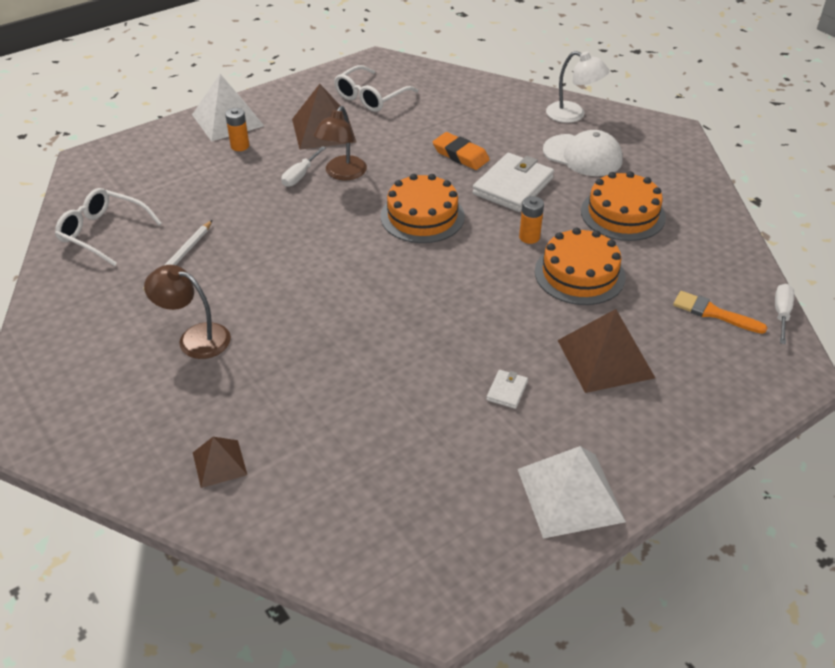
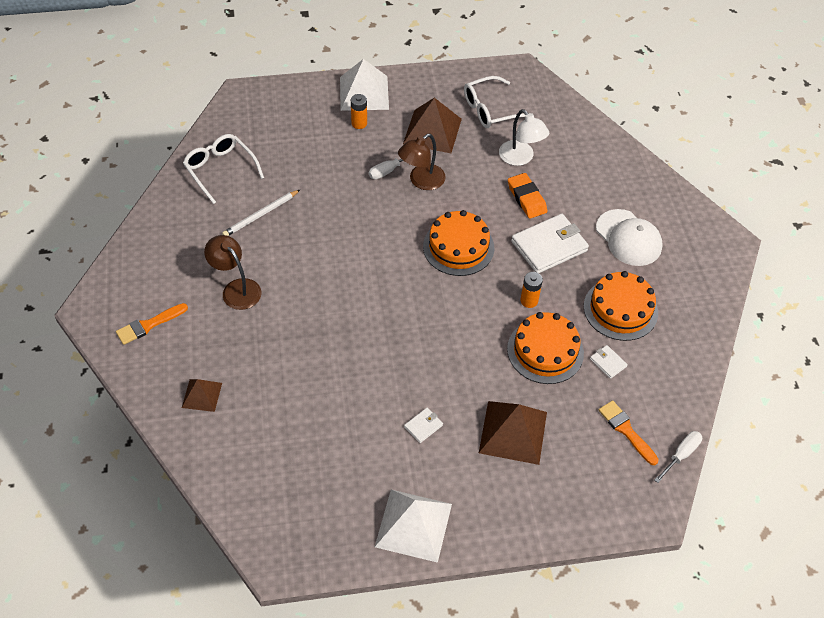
camera: 25 degrees right, 10 degrees up
white lamp [546,51,609,123] -> white lamp moved to [499,109,549,166]
none -> orange brush [116,303,188,345]
none -> white wallet [590,345,628,379]

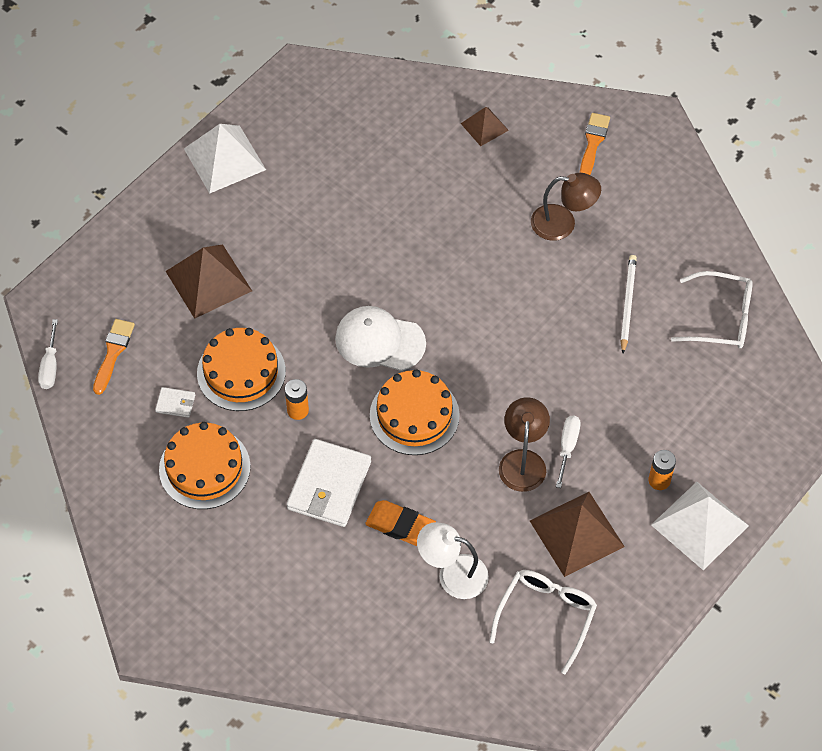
camera: 140 degrees right, 5 degrees up
white wallet [404,408,443,443] -> none
white cap [596,209,663,266] -> white cap moved to [335,306,426,371]
orange brush [599,400,659,465] -> orange brush turned 90 degrees counterclockwise [93,319,135,395]

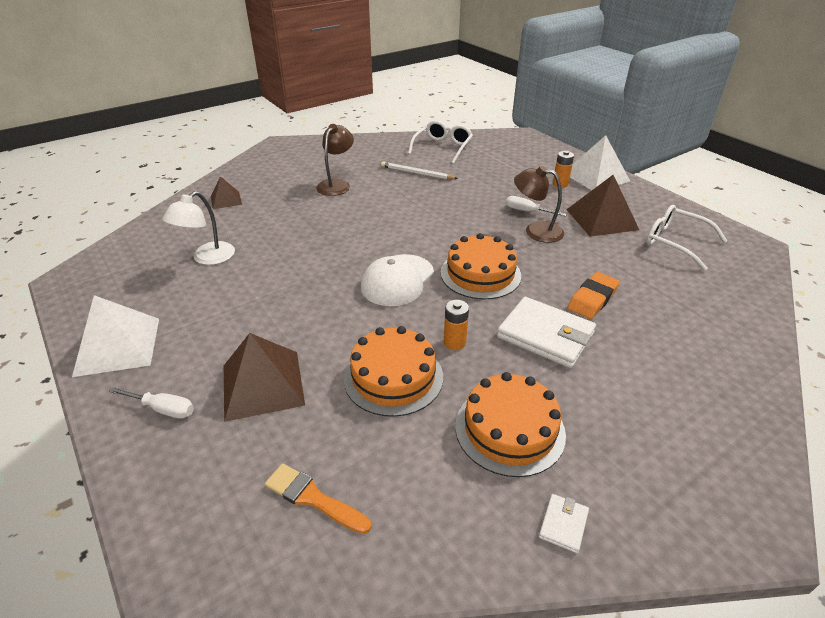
camera: 75 degrees left, 20 degrees down
white screwdriver [38,319,58,389] -> white screwdriver moved to [108,387,194,419]
white wallet [155,387,195,418] -> white wallet moved to [539,494,589,553]
white lamp [417,522,489,599] -> white lamp moved to [162,191,235,265]
orange brush [580,113,610,175] -> none

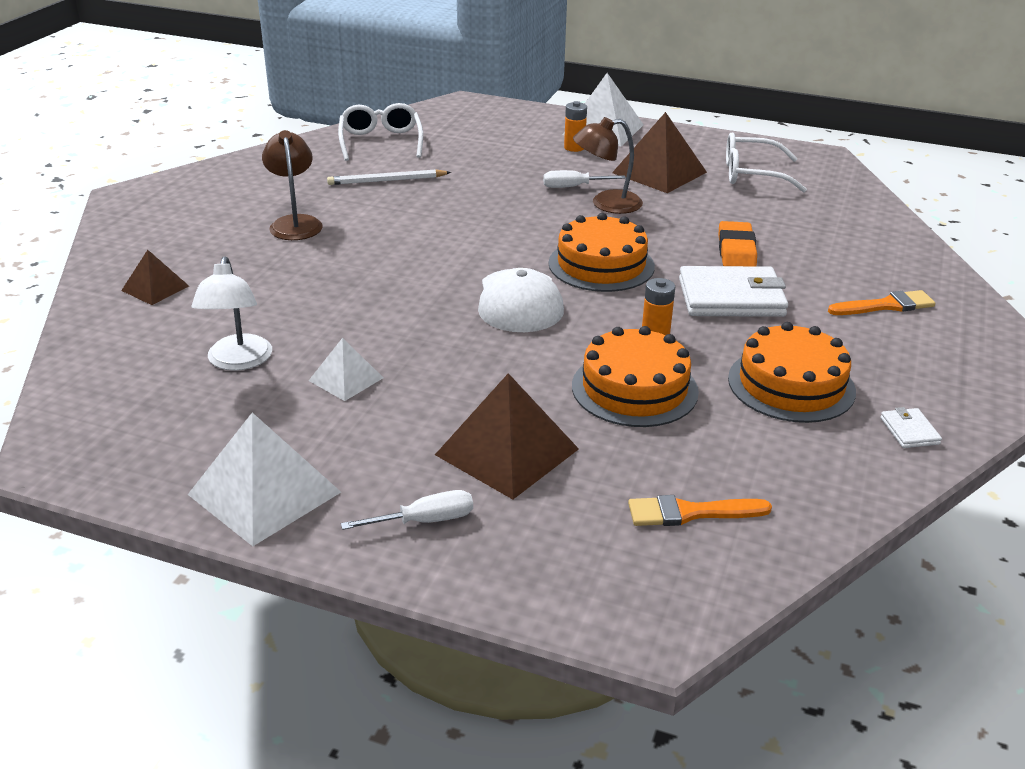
camera: 35 degrees left, 5 degrees down
none -> white pyramid [309,338,383,401]
none -> orange brush [828,290,935,315]

